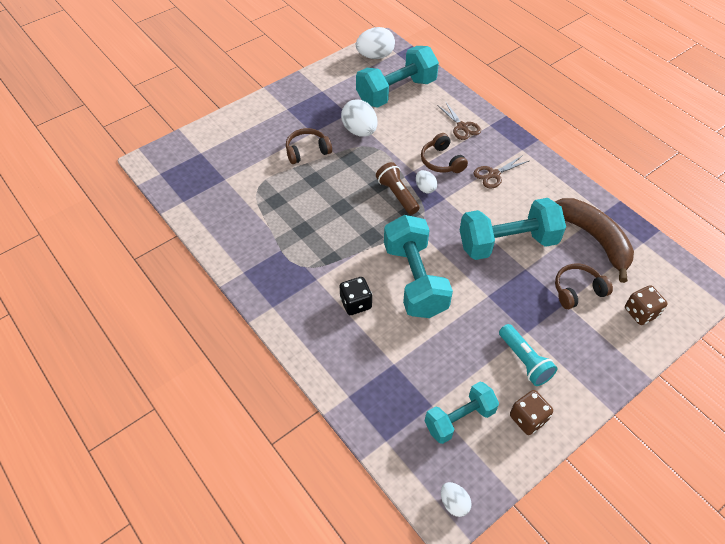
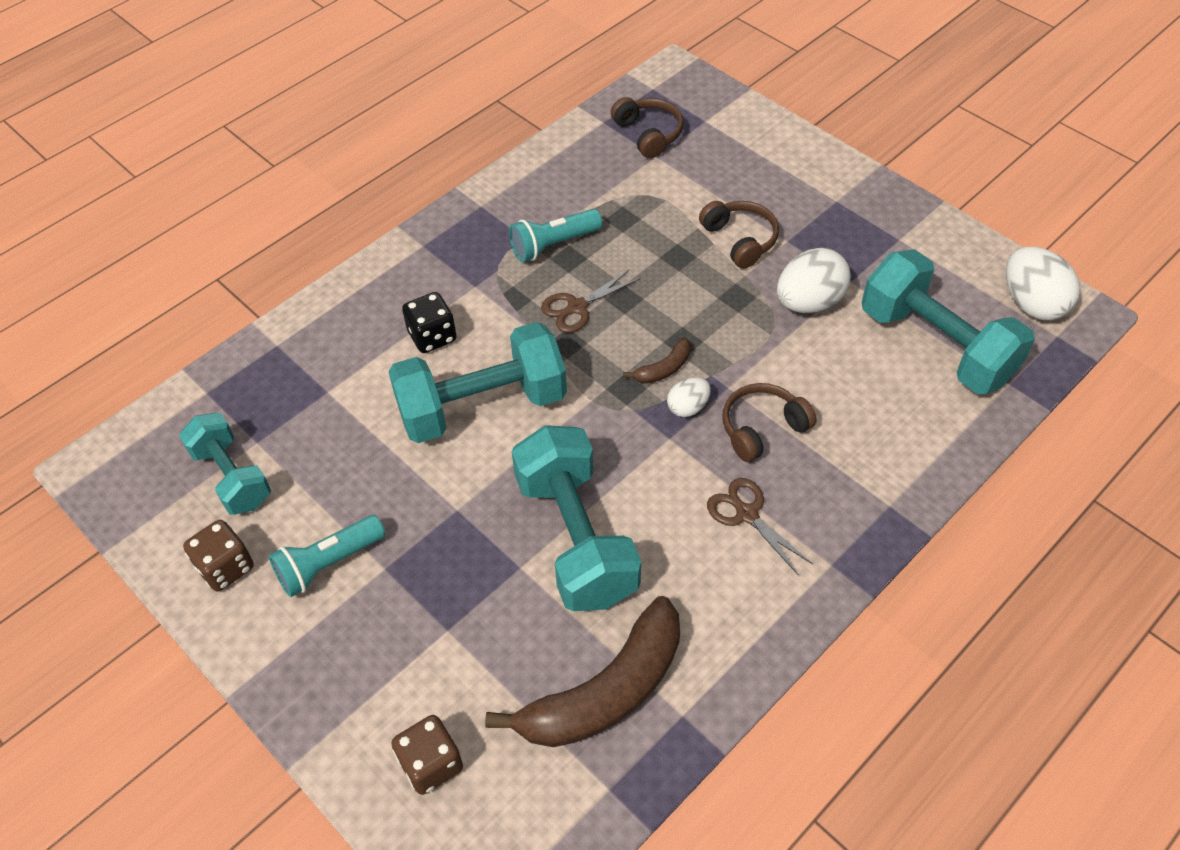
camera: 85 degrees right, 0 degrees up
brown flashlight [376,162,420,215] -> brown banana [623,337,691,384]
brown scissors [437,101,481,140] -> brown scissors moved to [541,269,640,333]
white egg [441,482,472,517] -> none
brown headphones [555,264,613,309] -> brown headphones moved to [611,97,684,158]
none -> turquoise flashlight [509,209,602,262]

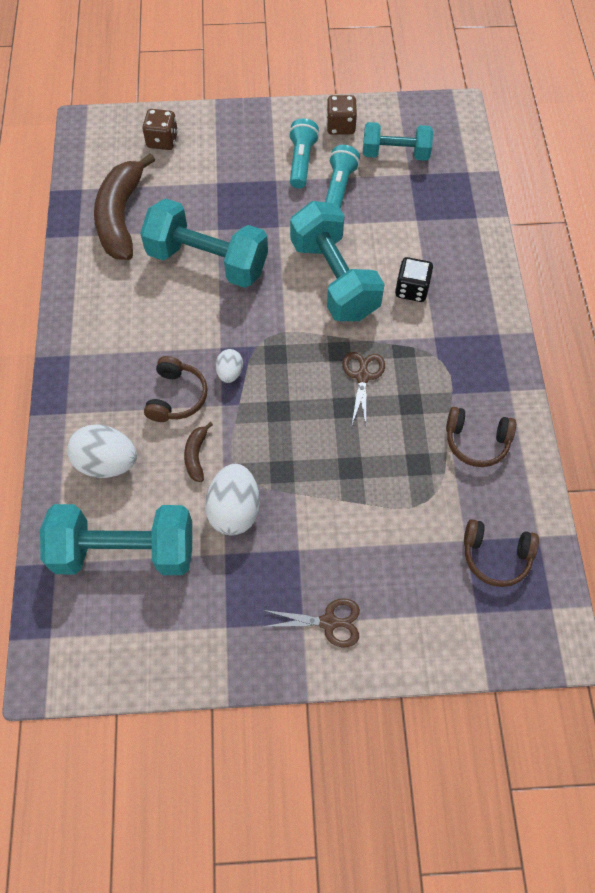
camera: 130 degrees right, 10 degrees up
turquoise dumbbell [388,322,567,443] -> turquoise dumbbell turned 45 degrees counterclockwise [290,201,385,321]
turquoise flashlight [509,209,602,262] -> turquoise flashlight moved to [325,145,360,209]
brown banana [623,337,691,384] -> brown banana moved to [184,422,213,482]
brown headphones [699,201,779,269] -> brown headphones moved to [446,407,516,467]
brown scissors [707,478,813,575] -> brown scissors moved to [263,598,360,647]
white egg [1006,247,1081,320] -> white egg moved to [67,424,137,478]

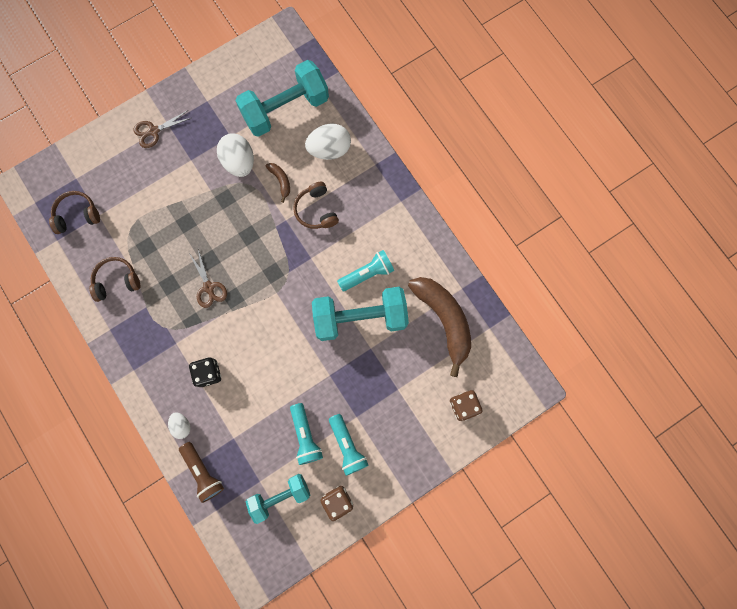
camera: 150 degrees right, 15 degrees up
white egg [216,349,243,383] -> white egg moved to [168,412,191,439]
turquoise dumbbell [290,201,385,321] -> none
none -> brown flashlight [179,442,224,503]
none -> turquoise flashlight [337,250,394,291]

